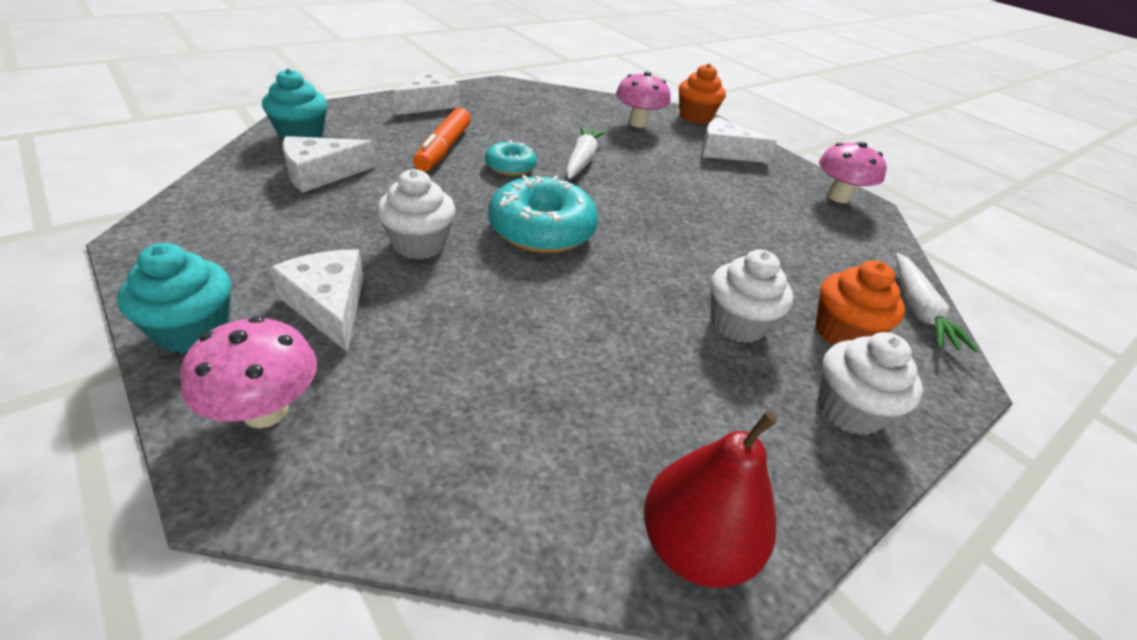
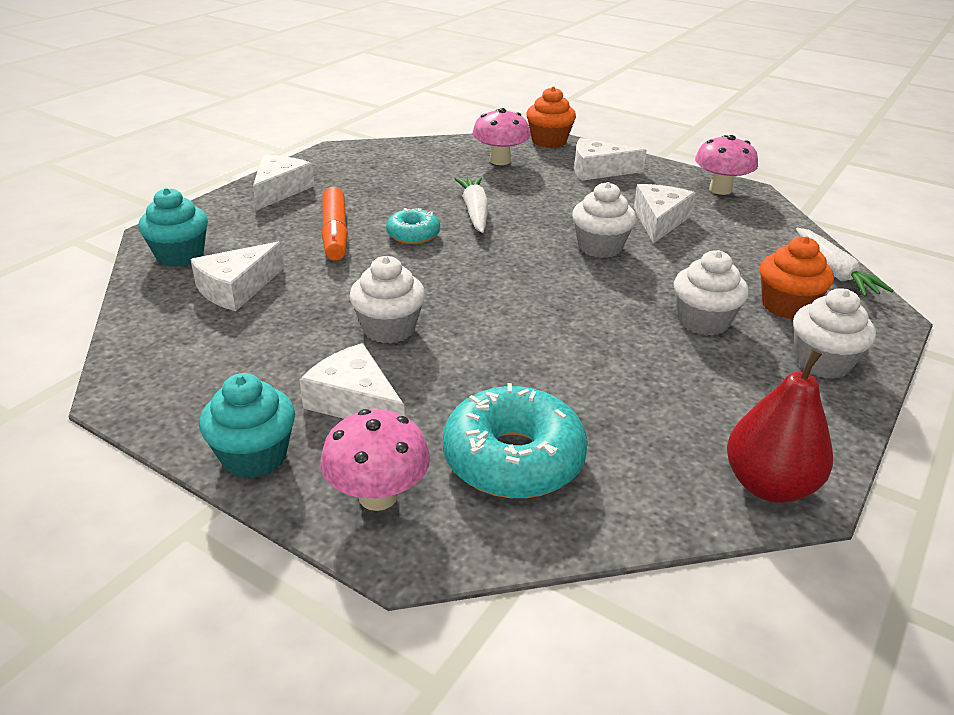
camera: 15 degrees left, 5 degrees down
turquoise donut [488,175,598,253] -> turquoise donut moved to [443,383,588,498]
none -> white cupcake [572,182,636,258]
none -> white cheese [634,184,695,244]

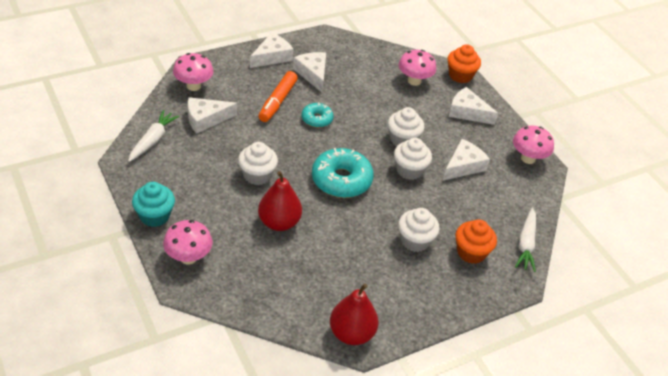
camera: 25 degrees right, 10 degrees up
turquoise cupcake [139,188,208,267] -> pink mushroom [173,53,213,91]
white cheese [299,343,405,419] -> white cheese moved to [293,52,326,92]
turquoise donut [443,383,588,498] -> turquoise donut moved to [312,148,374,198]
white carrot [455,177,488,233] -> white carrot moved to [128,110,179,162]
white cupcake [793,288,876,379] -> white cupcake moved to [388,107,424,146]
none -> red pear [258,171,302,231]

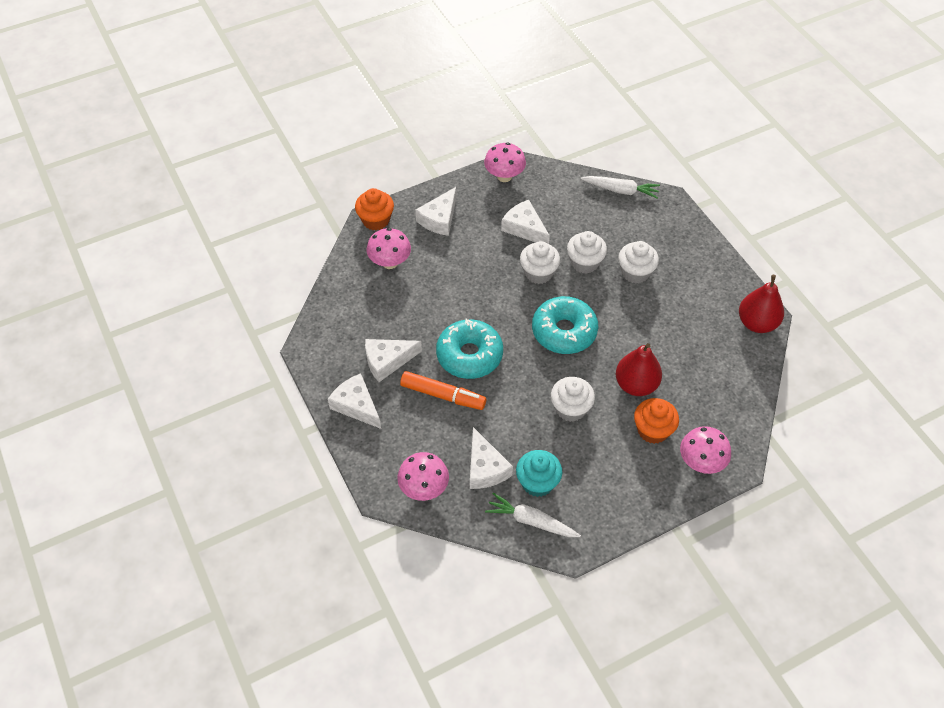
camera: 85 degrees left, 10 degrees up
turquoise cupcake [132,182,175,227] -> turquoise cupcake moved to [516,450,562,497]
turquoise donut [302,102,333,128] -> turquoise donut [436,319,503,379], size x1.81
white cupcake [388,107,424,146] -> white cupcake moved to [567,231,607,274]
orange cupcake [455,219,497,264] -> orange cupcake moved to [634,398,679,444]

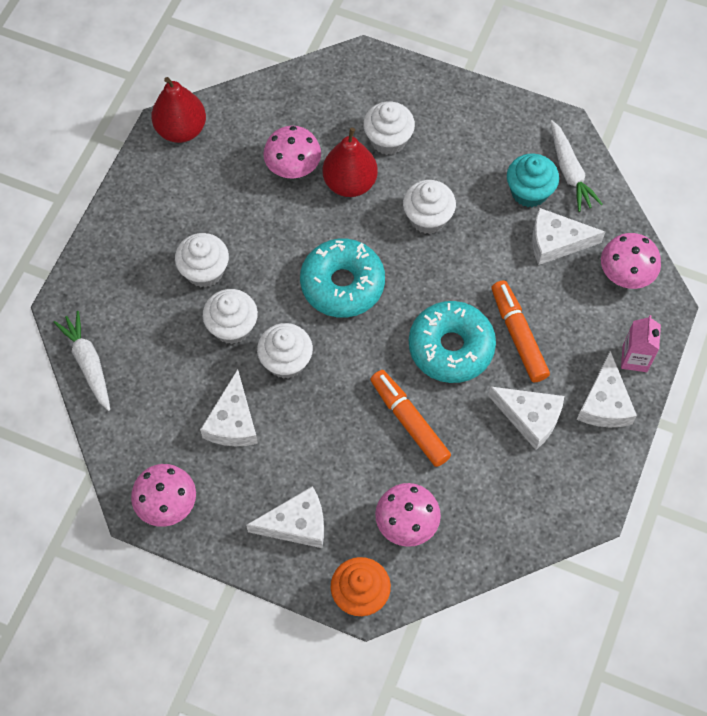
camera: 130 degrees left, 10 degrees up
white cheese [470,427,513,489] -> white cheese turned 120 degrees counterclockwise [532,208,605,265]
orange cupcake [634,398,679,444] -> white cupcake [363,102,415,155]
pink mushroom [680,426,731,474] -> pink mushroom moved to [263,126,321,179]
none -> orange marker [370,370,451,467]
none -> pink carton [621,315,661,372]

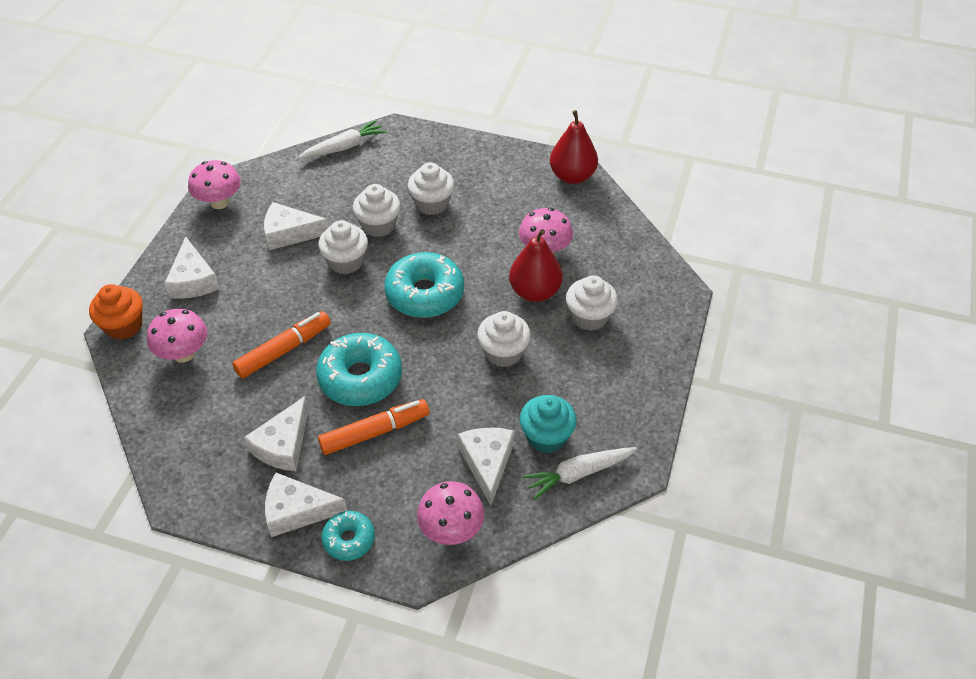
camera: 85 degrees right, 15 degrees down
pink carton [621,315,661,372] -> turquoise donut [321,511,375,561]

